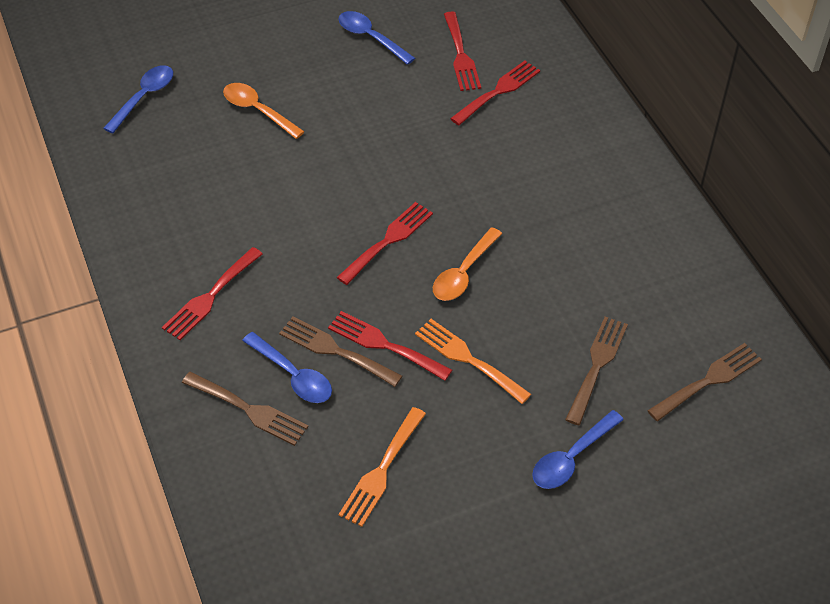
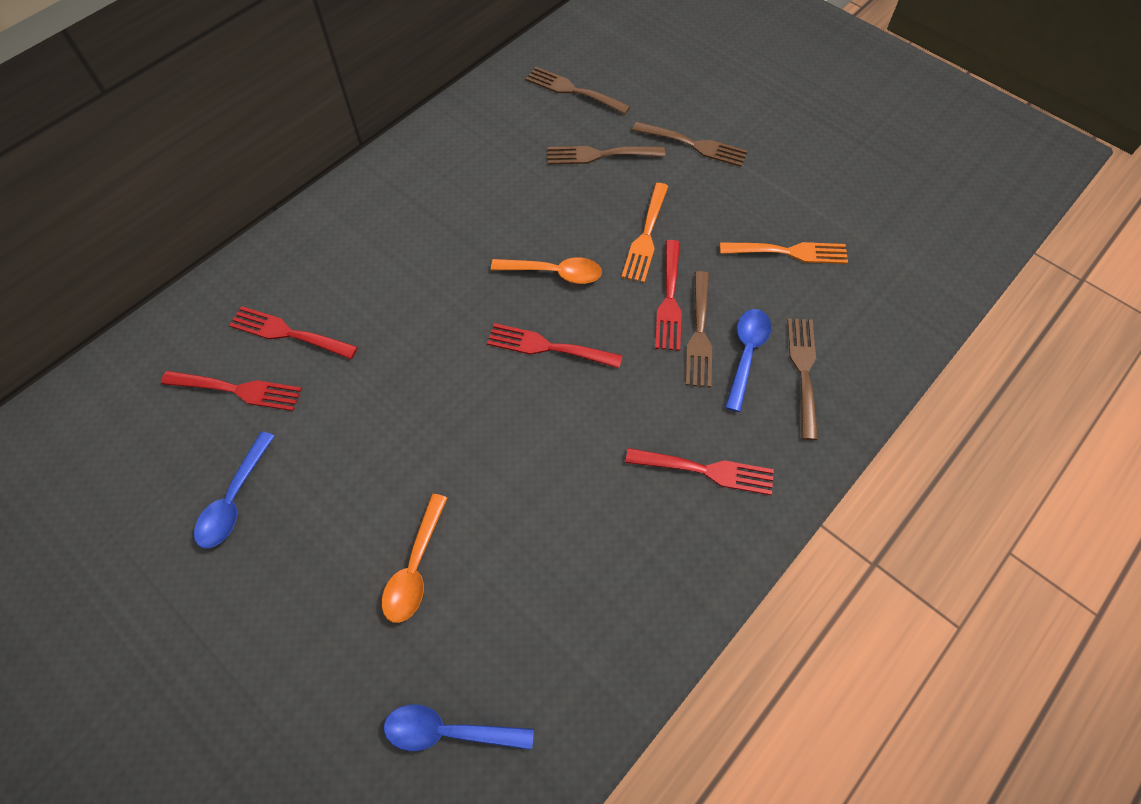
camera: 115 degrees left, 10 degrees up
red fork [444,11,481,91] -> red fork turned 45 degrees clockwise [161,371,302,411]
blue spoon [532,410,624,489] -> brown fork [632,122,748,167]

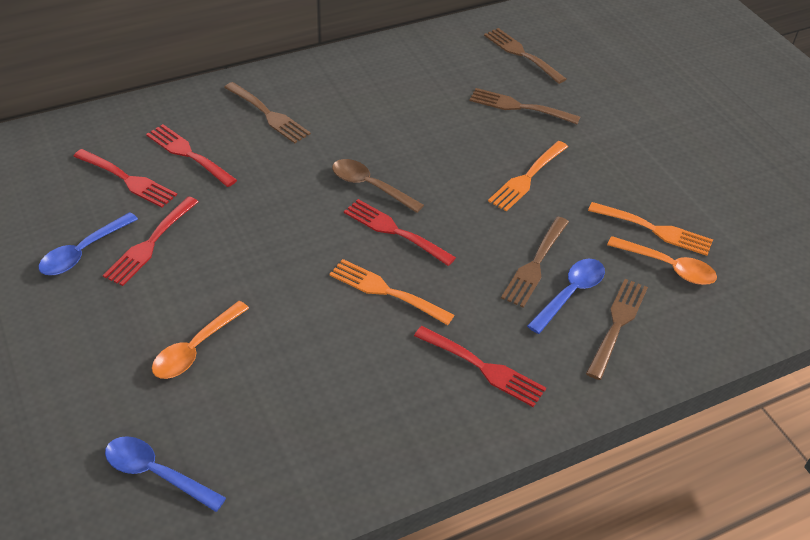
camera: 20 degrees right, 15 degrees down
orange spoon [491,257,602,284] -> orange spoon moved to [607,236,717,285]
brown fork [632,122,748,167] -> brown fork moved to [224,82,311,143]
red fork [655,240,682,351] -> red fork moved to [103,196,198,286]
none -> orange fork [329,259,454,325]
none -> brown spoon [332,159,424,213]

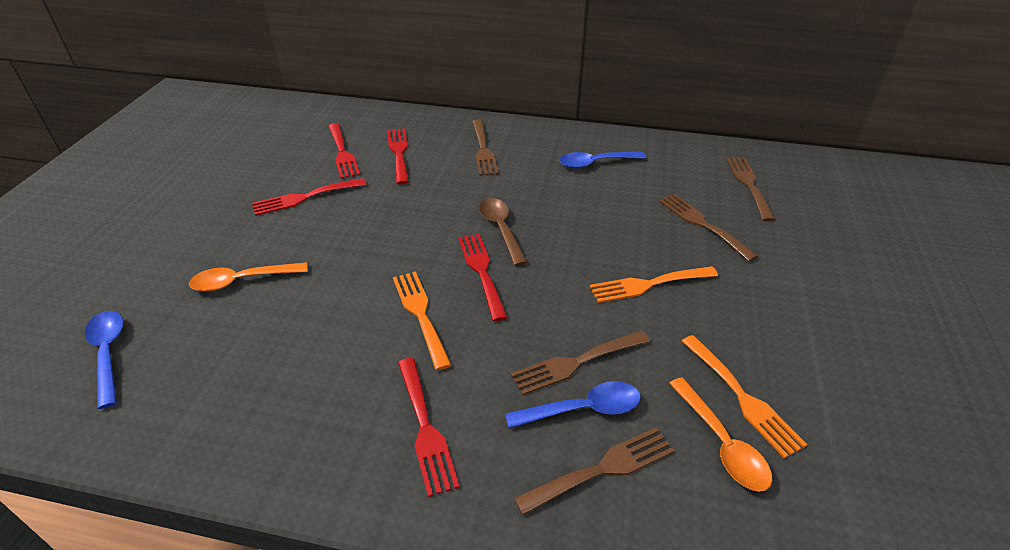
camera: 40 degrees right, 5 degrees down
blue spoon [39,212,138,275] -> blue spoon moved to [559,152,646,169]

